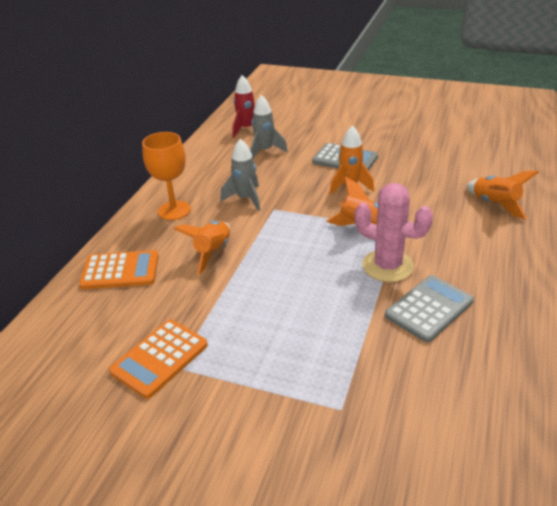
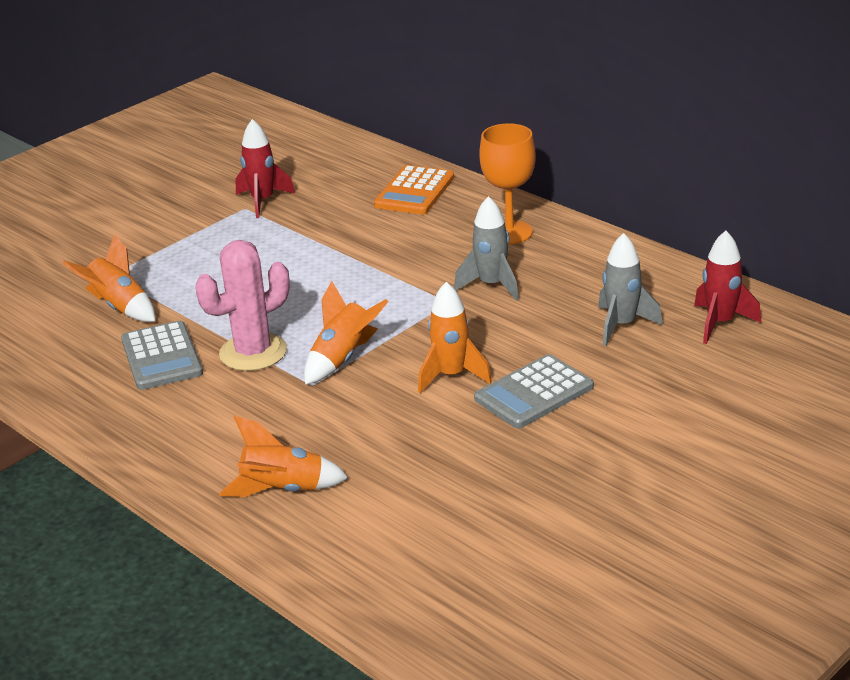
camera: 115 degrees right, 5 degrees down
orange calculator [109,320,208,399] -> red rocket [235,119,295,218]
orange rocket [174,221,230,275] -> orange rocket moved to [62,234,155,322]

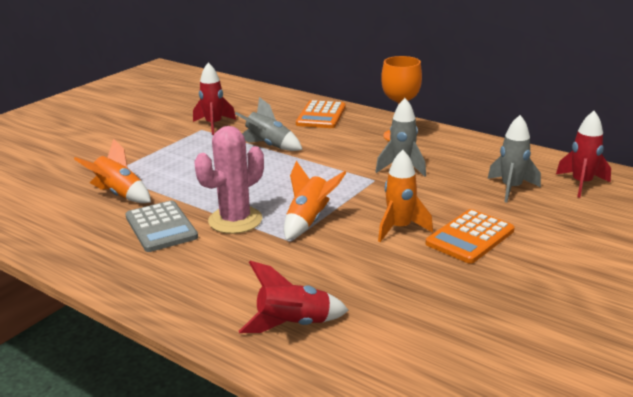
camera: 10 degrees left, 5 degrees down
orange rocket [219,416,349,497] -> red rocket [239,261,349,333]
grey calculator [474,354,594,428] -> orange calculator [426,209,515,264]
none -> grey rocket [235,97,303,151]

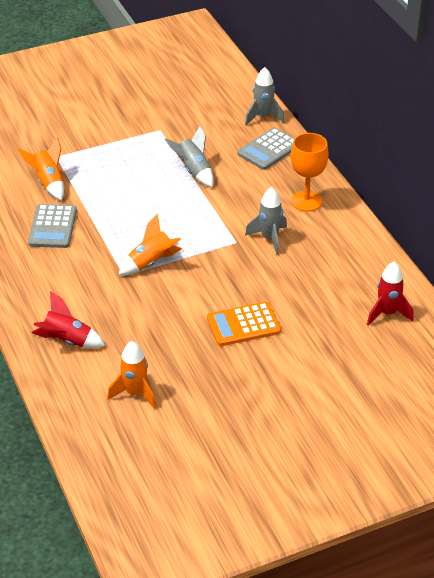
camera: 30 degrees right, 15 degrees up
red rocket [193,63,236,135] -> none
pink cactus [194,126,264,234] -> none
orange calculator [296,100,346,128] -> grey calculator [237,127,295,170]
orange rocket [378,150,433,242] -> orange rocket moved to [107,341,156,409]
grey rocket [488,115,541,203] -> grey rocket moved to [245,67,285,125]

